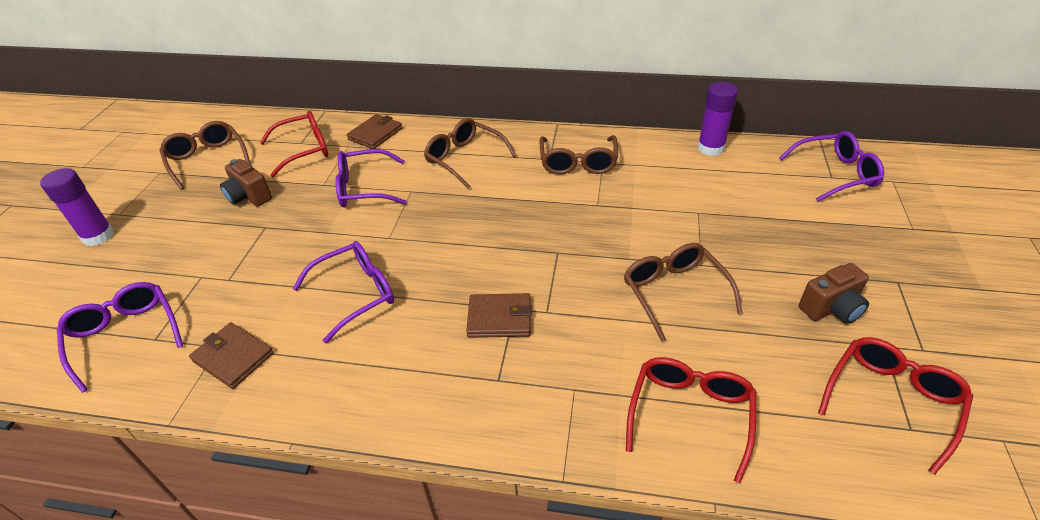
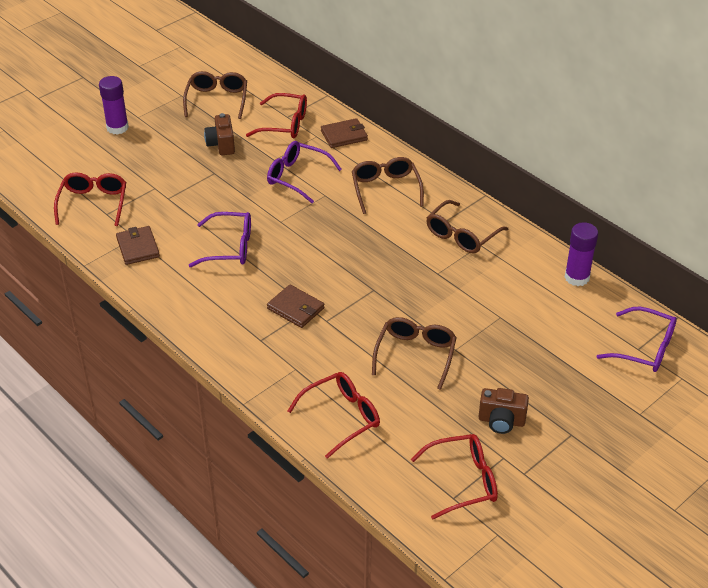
camera: 35 degrees right, 0 degrees up
purple glasses [57,282,183,393] -> red glasses [54,172,126,226]

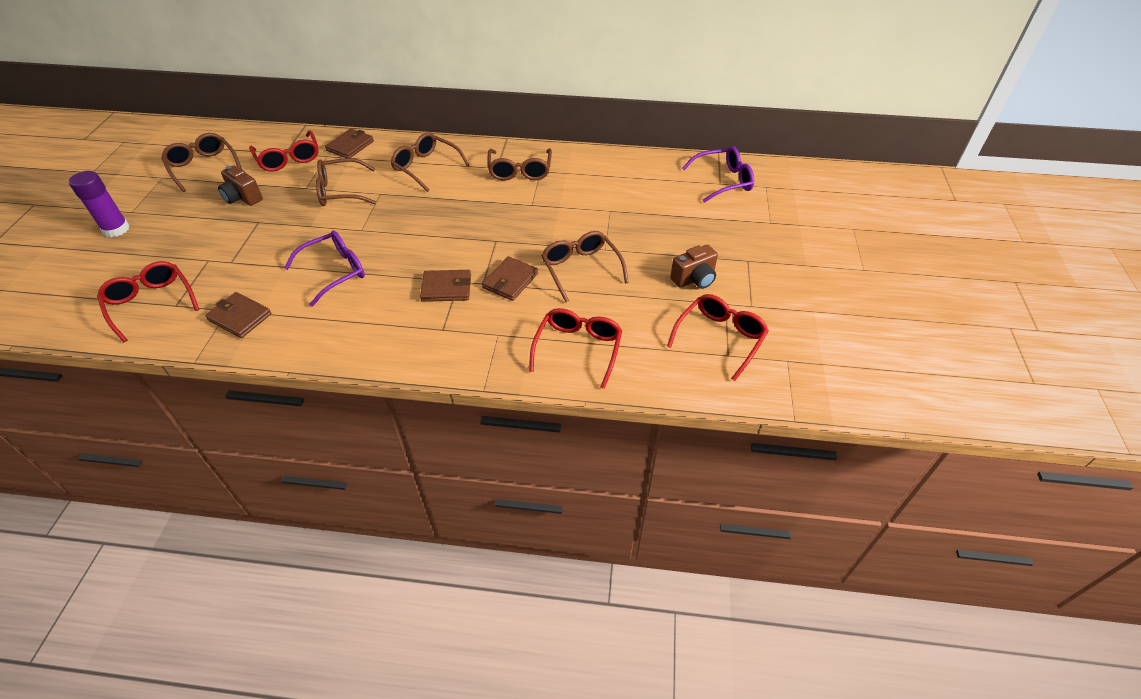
camera: 40 degrees left, 5 degrees up
red glasses [246,93,307,138] -> red glasses turned 90 degrees clockwise [249,131,319,171]
purple glasses [267,141,342,203] -> brown glasses [316,158,376,206]
purple glue stick [565,222,598,286] -> none
none -> brown wallet [482,256,538,301]

